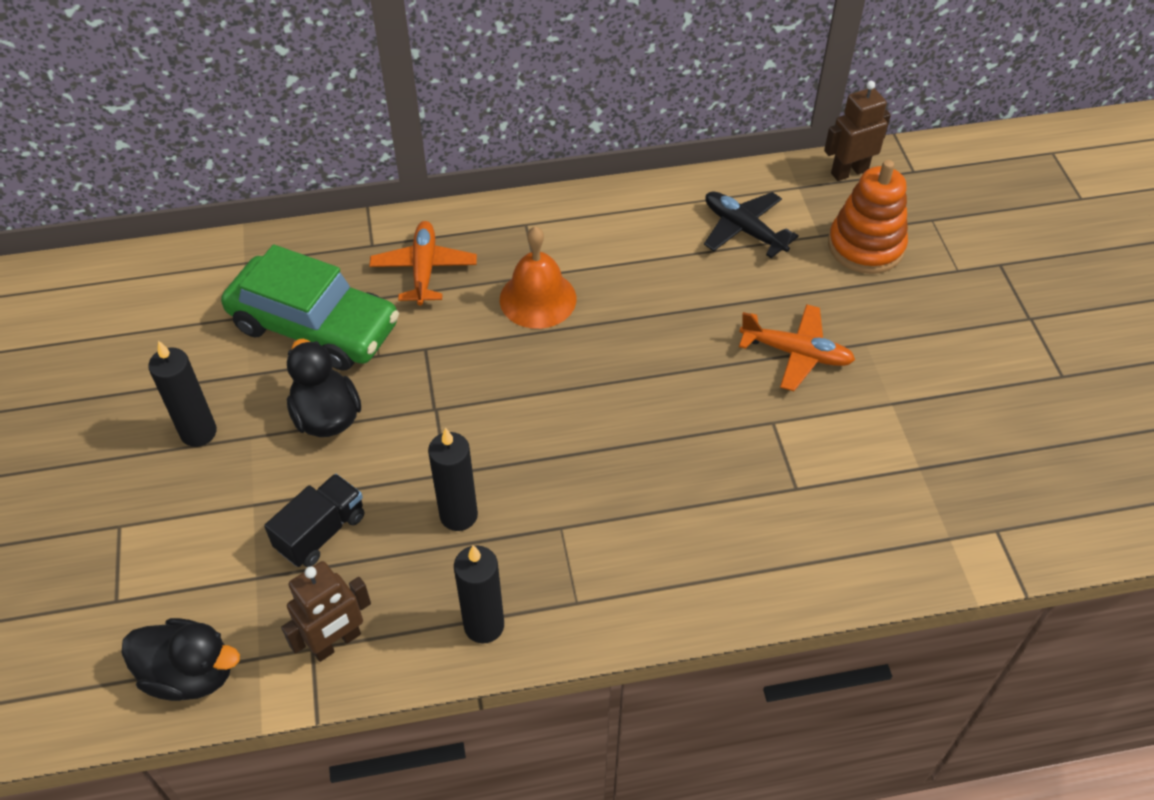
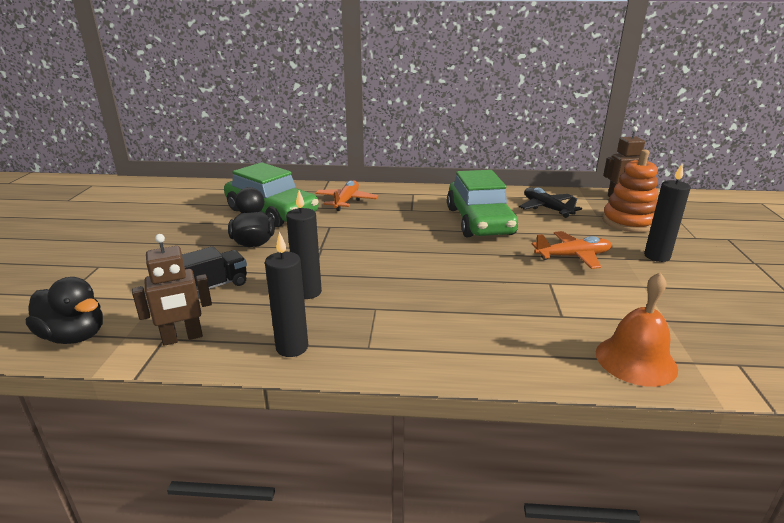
camera: 15 degrees right, 25 degrees down
black candle [148,340,217,447] -> black candle moved to [644,164,691,262]
orange bell [500,226,576,329] -> orange bell moved to [596,272,678,387]
orange plane [739,304,855,391] -> orange plane turned 45 degrees counterclockwise [532,231,612,269]
none -> green car [447,170,518,237]

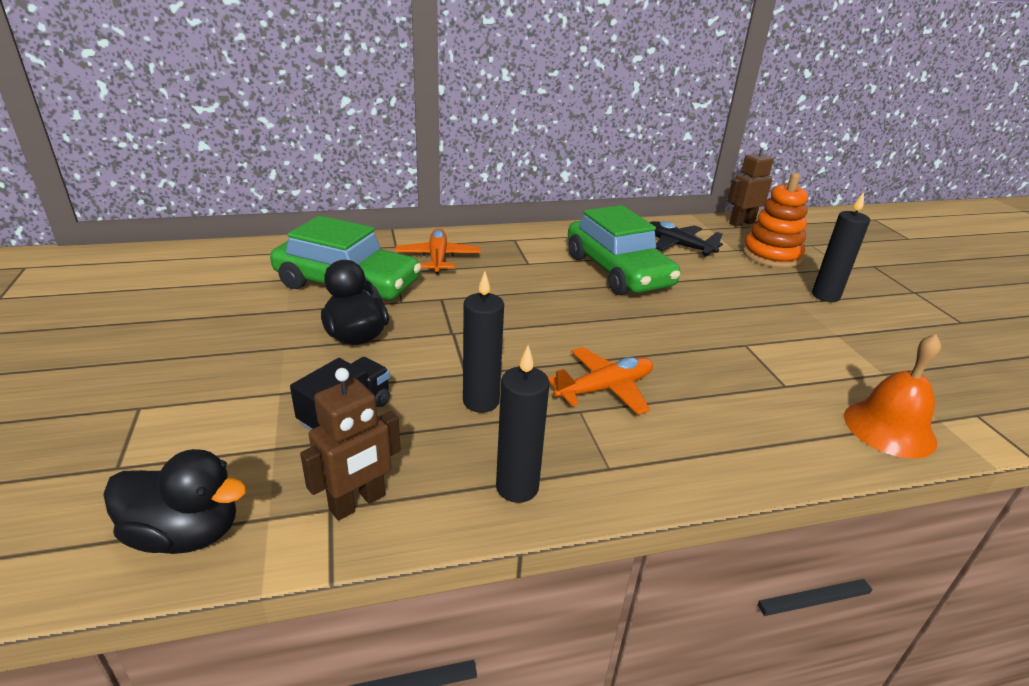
camera: 20 degrees left, 5 degrees up
orange plane [532,231,612,269] -> orange plane moved to [548,347,653,415]

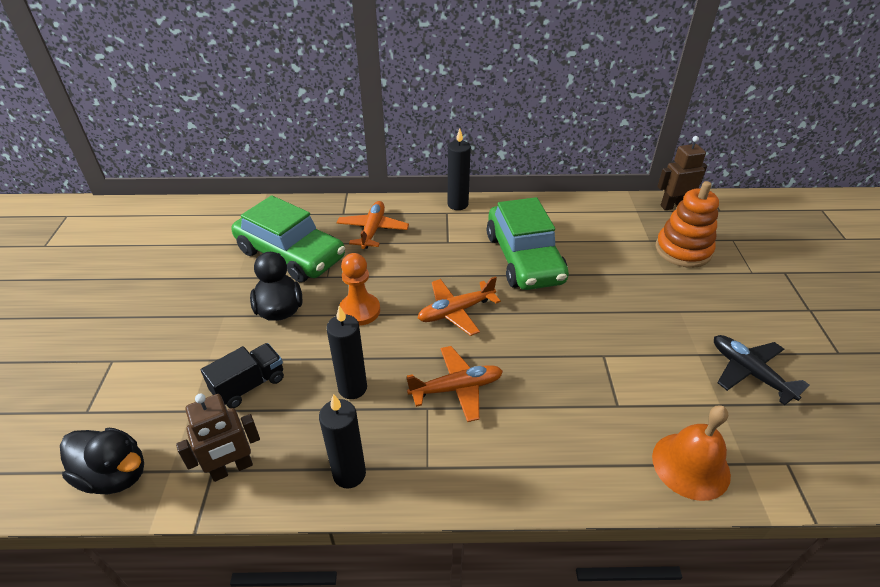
camera: 15 degrees right, 10 degrees up
black plane [650,221,723,257] -> black plane moved to [714,335,809,405]
black candle [812,192,870,302] -> black candle moved to [447,129,471,210]
none -> orange pawn [339,253,380,326]
none -> orange plane [418,276,501,336]

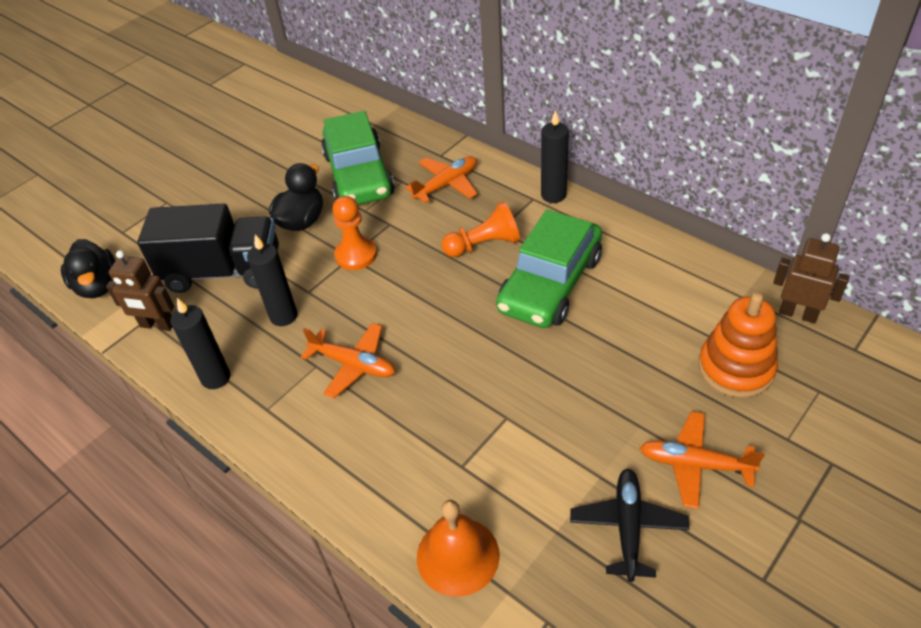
camera: 45 degrees right, 5 degrees up
black truck [201,343,284,408] -> black truck [137,204,279,293], size x1.85
orange plane [418,276,501,336] -> orange plane moved to [640,412,764,509]
none -> orange pawn [441,201,520,257]

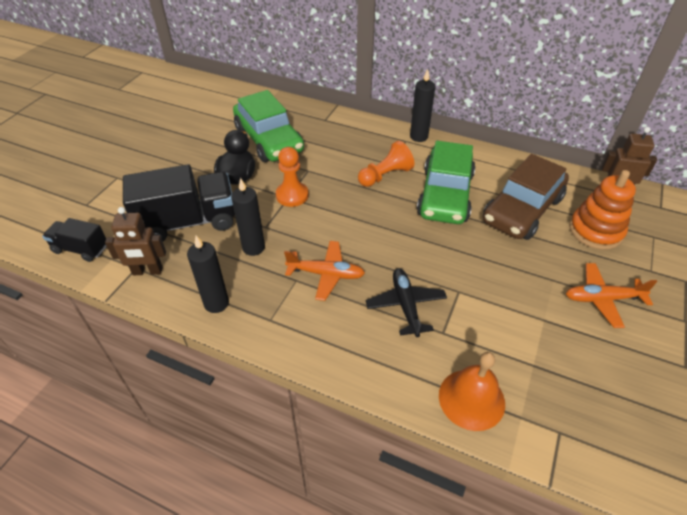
camera: 20 degrees left, 0 degrees up
black duck [61,239,115,298] -> black truck [42,218,107,262]
orange plane [405,156,478,203] -> none
black plane [570,468,690,582] -> black plane moved to [366,268,447,337]
none -> brown car [483,154,569,240]

